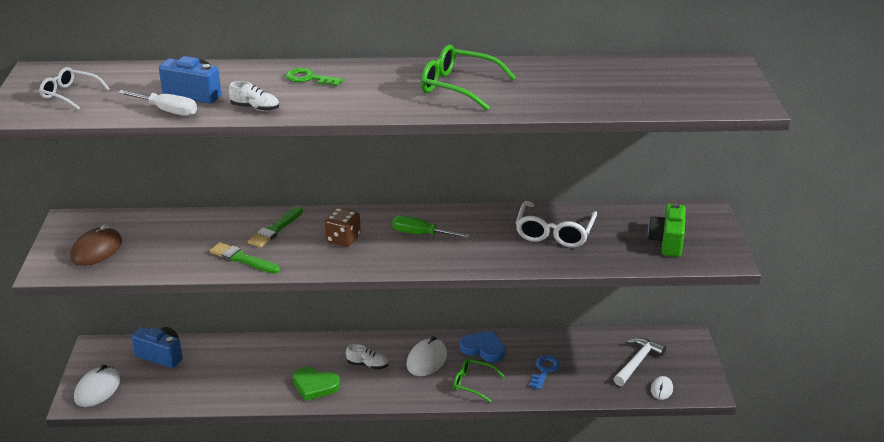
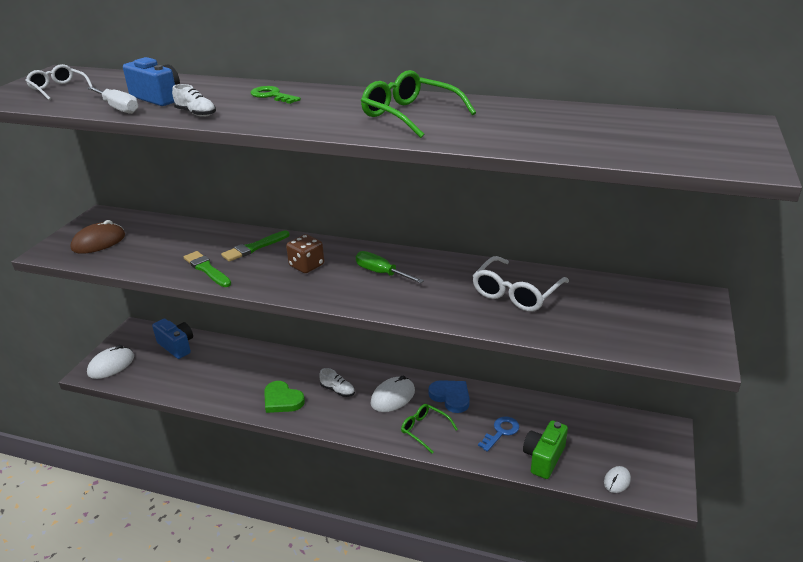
camera: 20 degrees right, 0 degrees up
white hammer [614,338,666,386] -> none
green camera [648,203,686,257] -> green camera moved to [523,421,568,479]

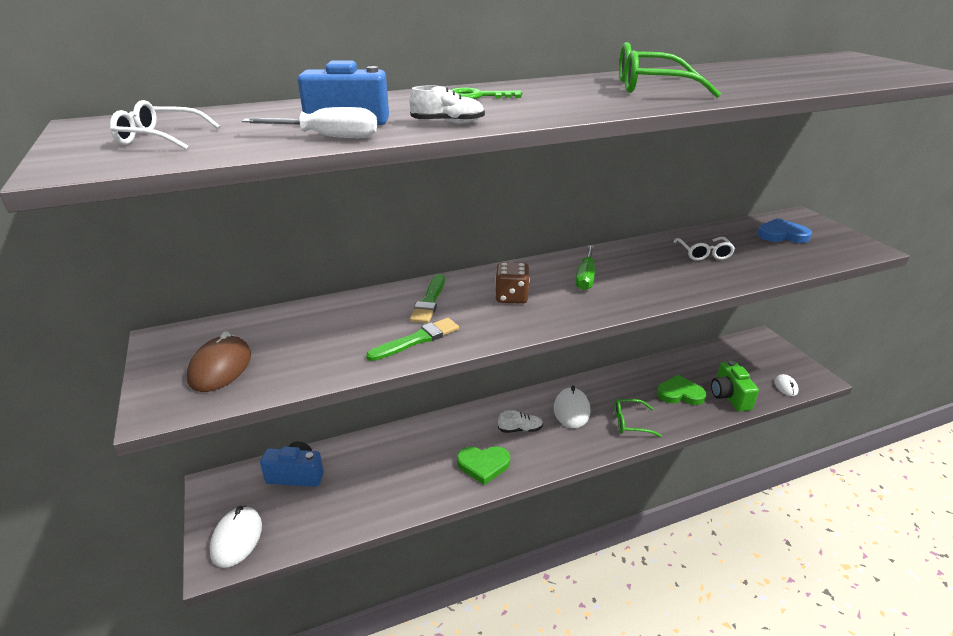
camera: 40 degrees left, 0 degrees up
green brush [184,251,231,287] -> green brush turned 135 degrees clockwise [366,318,459,361]
green screwdriver [356,251,424,283] -> green screwdriver turned 75 degrees counterclockwise [575,245,595,290]
blue heart [428,380,470,413] -> blue heart moved to [757,218,812,243]
white glasses [473,256,569,312] -> white glasses [673,237,735,261], size x0.64
blue key [478,416,519,452] -> green heart [657,375,706,405]

